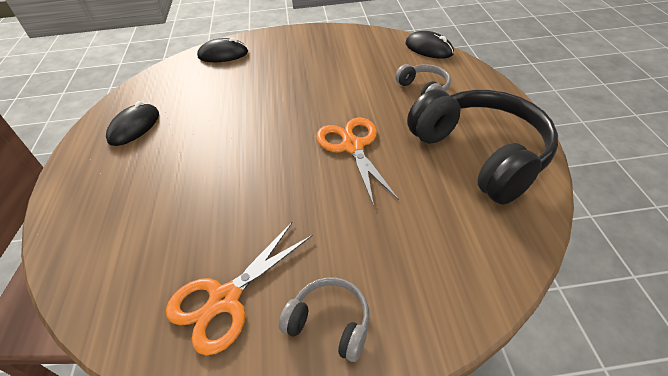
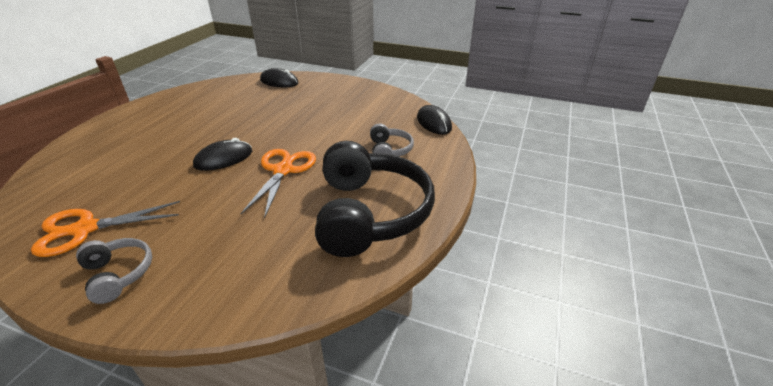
camera: 25 degrees right, 10 degrees down
black mouse [106,101,159,146] -> black mouse moved to [193,138,252,171]

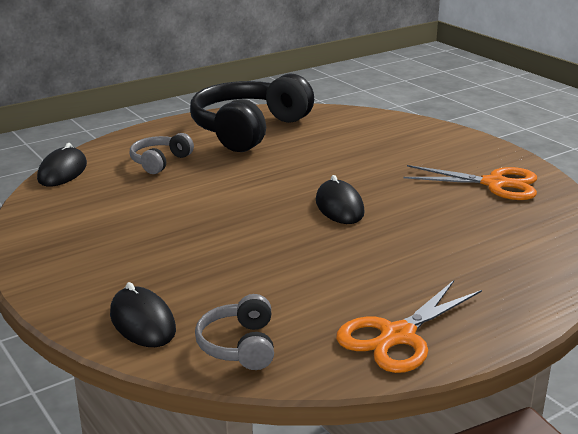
camera: 145 degrees left, 10 degrees down
grey headphones [76,238,152,304] -> grey headphones moved to [195,294,274,370]
black mouse [193,138,252,171] -> black mouse turned 75 degrees clockwise [316,175,365,224]
orange scissors [241,149,316,219] -> orange scissors moved to [336,280,482,373]

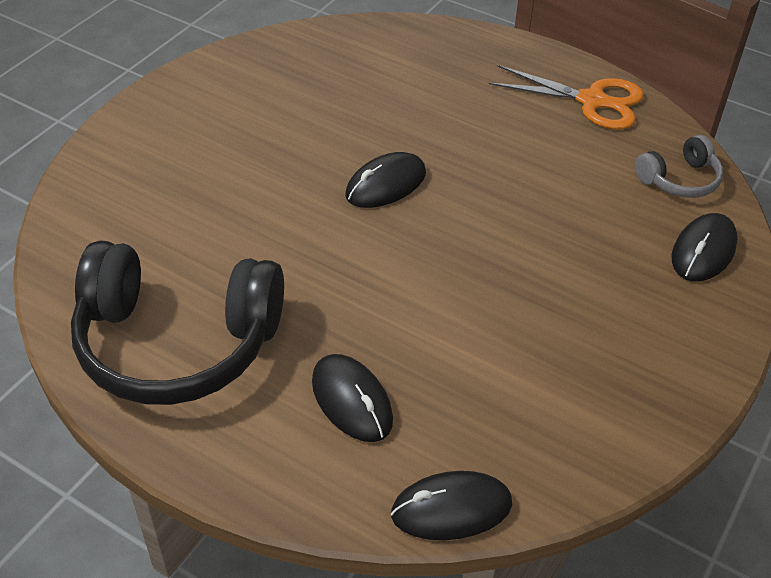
camera: 115 degrees left, 20 degrees up
grey headphones [129,133,194,174] -> black mouse [312,354,393,442]
orange scissors [403,165,537,200] -> none

